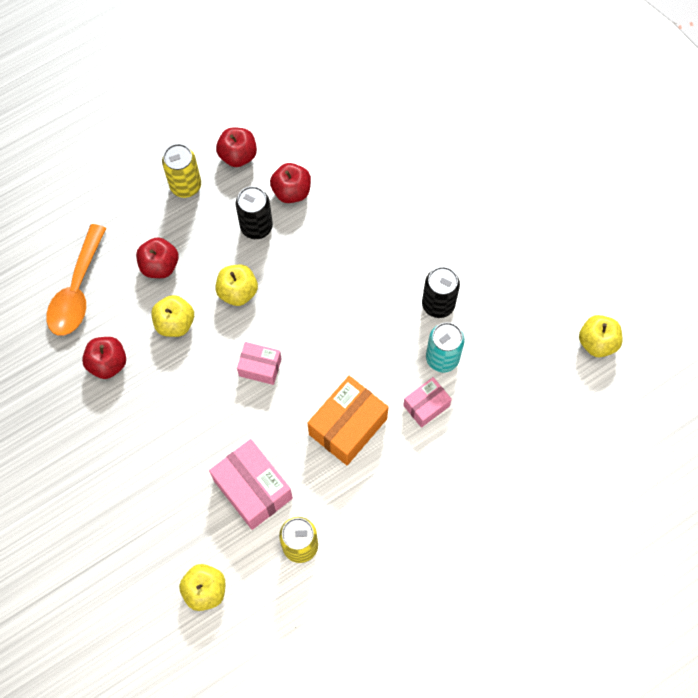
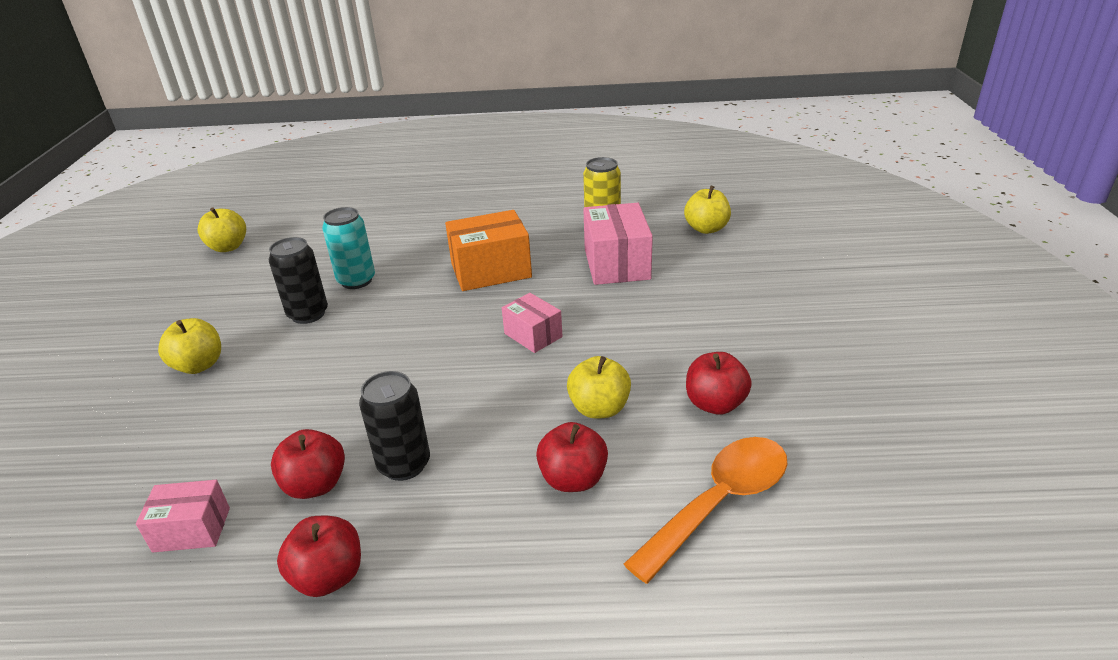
camera: 145 degrees left, 35 degrees down
yellow can [162,144,201,198] -> none
yellow apple [215,265,258,306] -> yellow apple moved to [158,318,221,374]
pink box [403,377,452,428] -> pink box moved to [136,480,230,552]

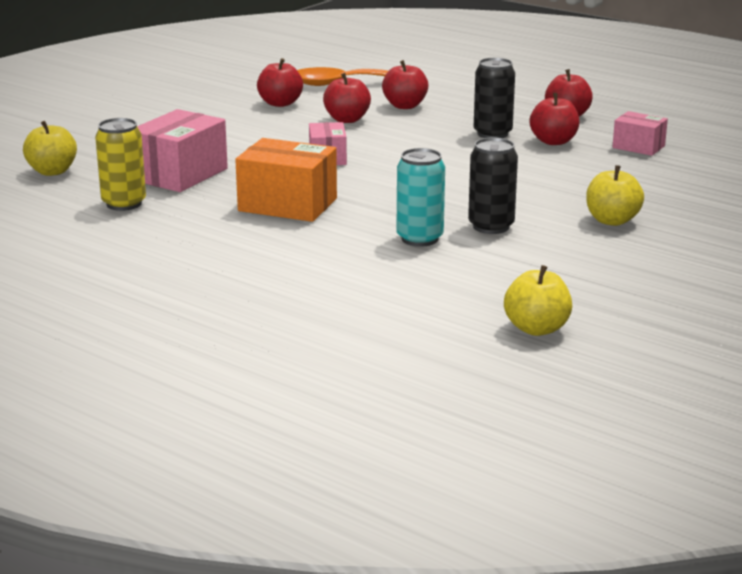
camera: 145 degrees left, 10 degrees down
yellow apple [567,356,631,419] -> red apple [323,73,371,123]

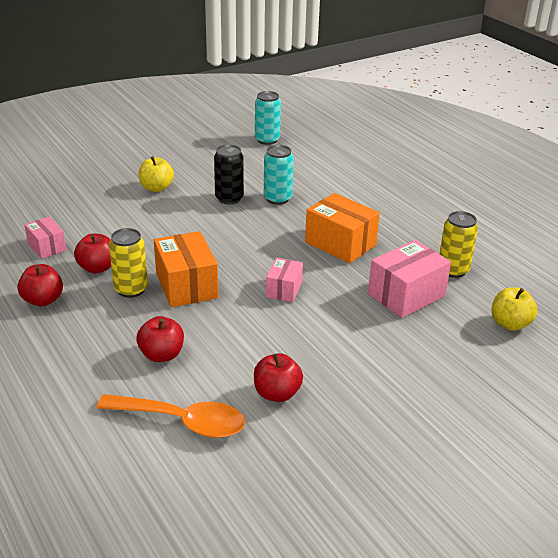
camera: 160 degrees left, 10 degrees up
red apple [323,73,371,123] -> none
black can [474,58,515,138] -> yellow can [109,228,148,298]
yellow apple [504,265,572,336] -> turquoise can [255,91,281,145]
none -> orange box [154,231,218,307]

